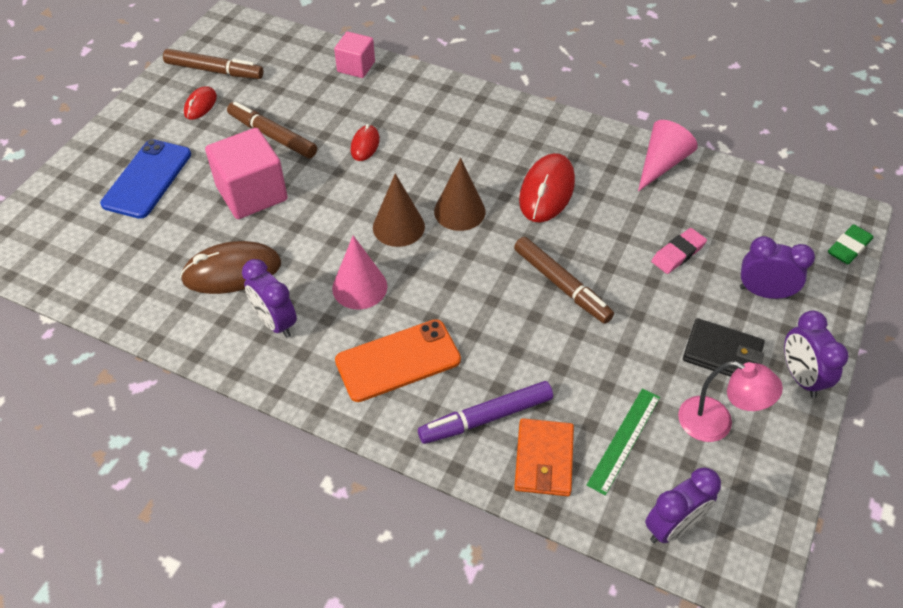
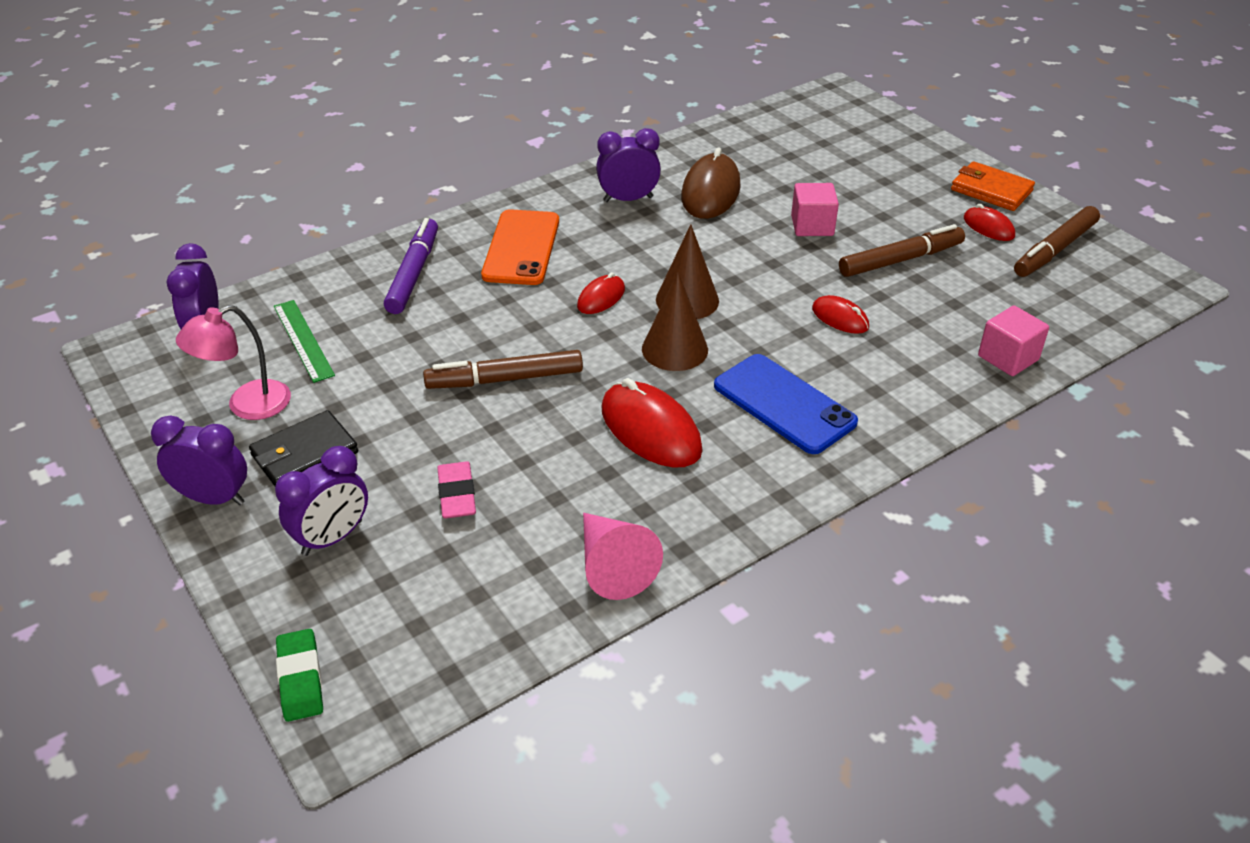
camera: 120 degrees right, 10 degrees down
blue phone [100,139,191,219] -> blue phone moved to [714,354,858,454]
pink cube [205,128,288,219] -> pink cube [791,183,839,236], size x0.60
pink cone [332,235,387,309] -> none
orange wallet [514,418,574,496] -> orange wallet moved to [951,161,1035,211]
none -> red mouse [577,272,625,314]

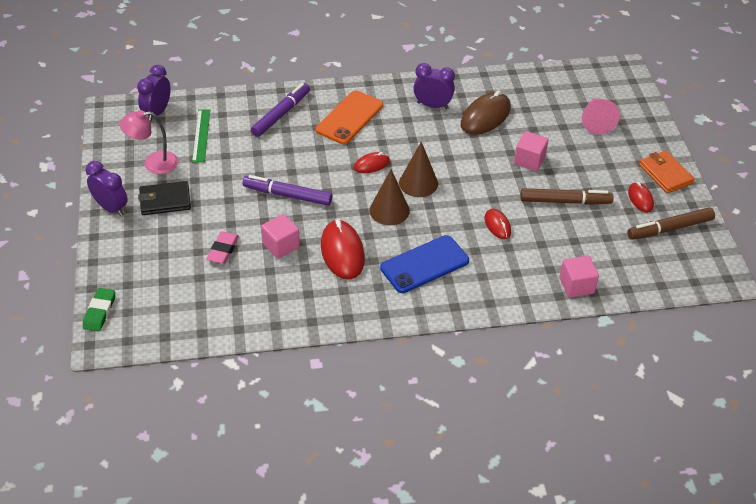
camera: 25 degrees right, 5 degrees up
purple clock [275,446,368,556] -> none
brown marker [423,350,583,389] -> purple marker [243,175,332,206]
pink cone [583,513,663,600] -> pink cone moved to [582,98,620,135]
blue phone [714,354,858,454] -> blue phone turned 75 degrees clockwise [380,235,469,293]
none -> pink cube [261,214,300,259]

